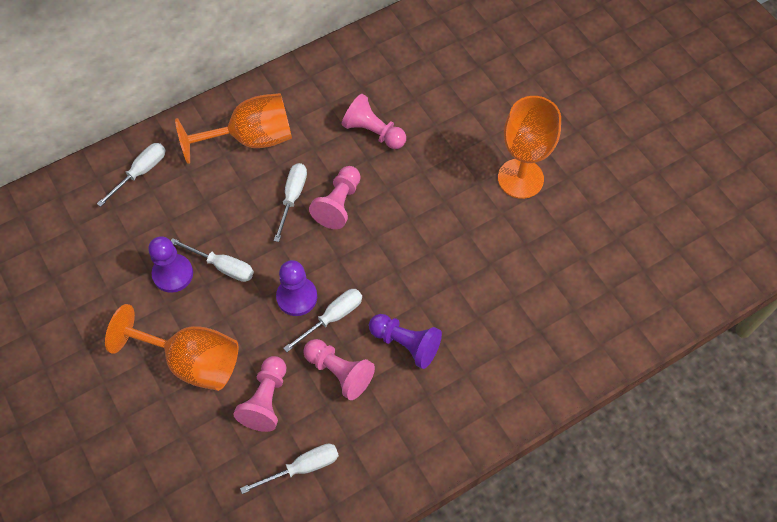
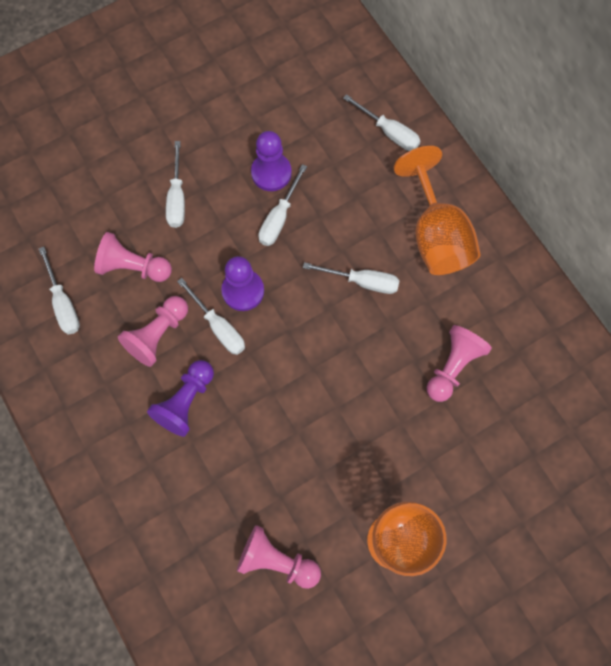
camera: 90 degrees right, 10 degrees up
orange goblet [105,304,238,391] -> white screwdriver [166,141,185,228]
pink pawn [309,166,361,229] -> pink pawn moved to [237,525,321,589]

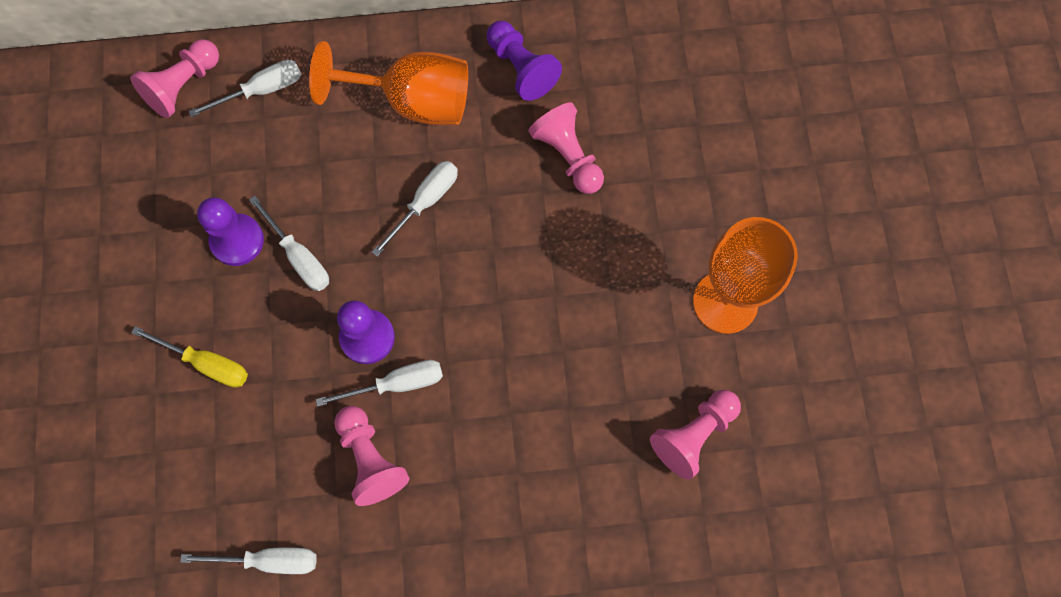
camera: 65 degrees left, 0 degrees up
pink pawn [94,232,172,282] -> pink pawn moved to [130,39,219,118]
purple pawn [147,360,214,437] -> purple pawn moved to [486,21,562,101]
white screwdriver [166,141,185,228] -> yellow screwdriver [131,326,248,388]

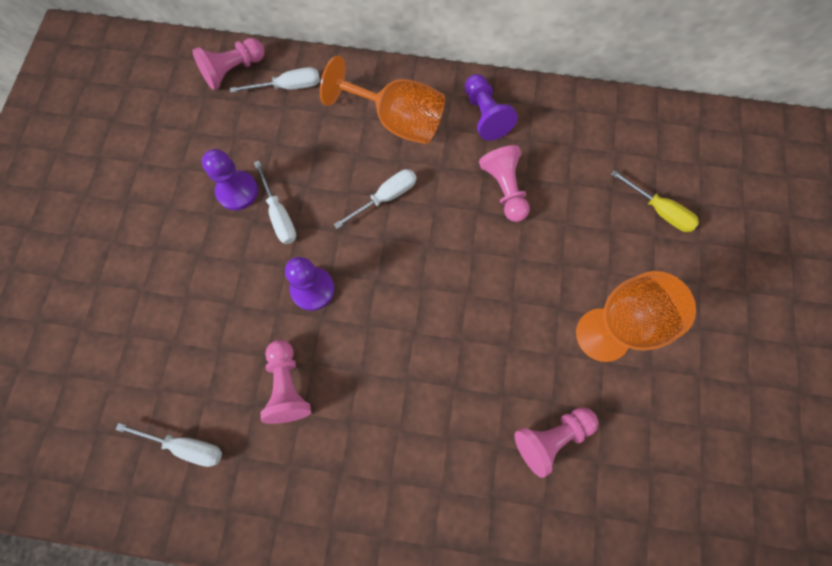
camera: 15 degrees right, 0 degrees up
yellow screwdriver [131,326,248,388] -> yellow screwdriver moved to [611,170,699,232]
white screwdriver [316,360,443,407] -> none

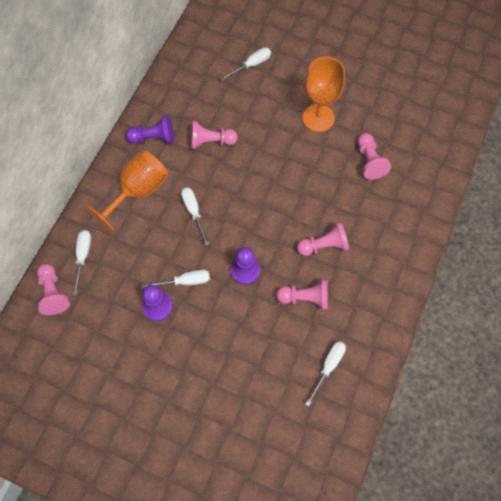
camera: 75 degrees left, 5 degrees down
yellow screwdriver [611,170,699,232] -> white screwdriver [220,47,271,81]
none -> pink pawn [297,222,349,256]

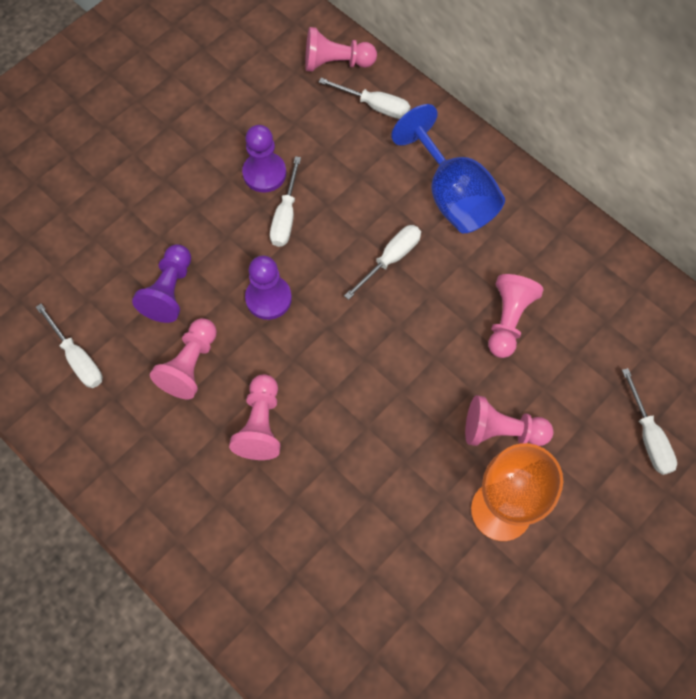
camera: 110 degrees right, 0 degrees up
orange goblet [86,150,168,232] -> blue goblet [391,104,505,233]
purple pawn [126,115,174,144] -> purple pawn moved to [132,244,191,323]
white screwdriver [181,187,210,246] -> white screwdriver turned 45 degrees counterclockwise [344,225,421,300]
pink pawn [357,133,391,180] -> pink pawn moved to [465,395,553,446]

